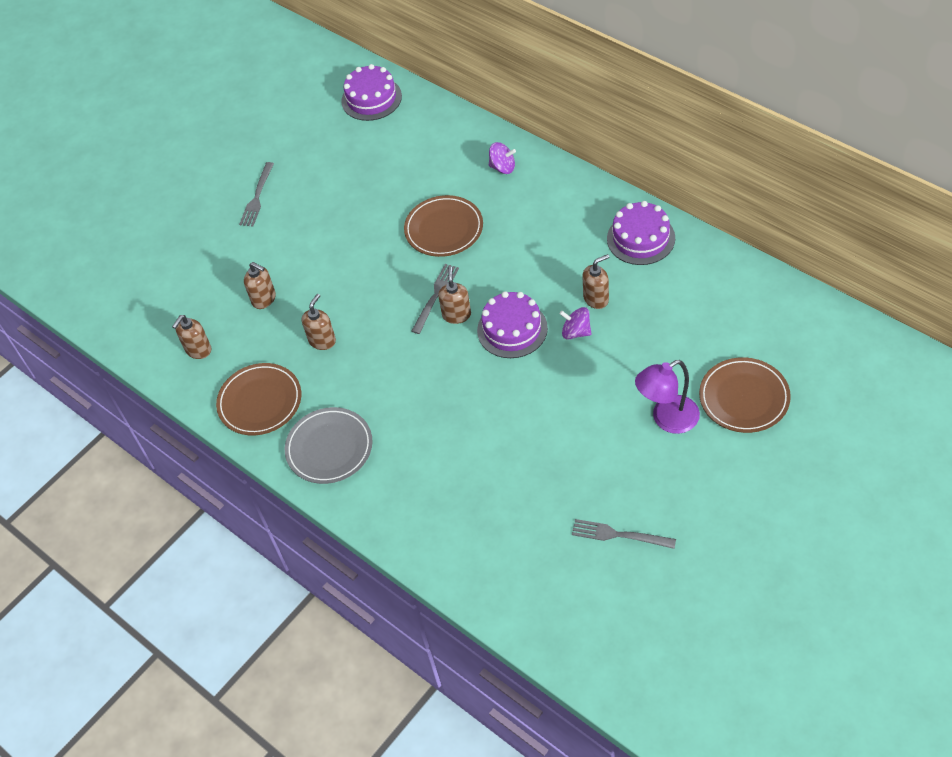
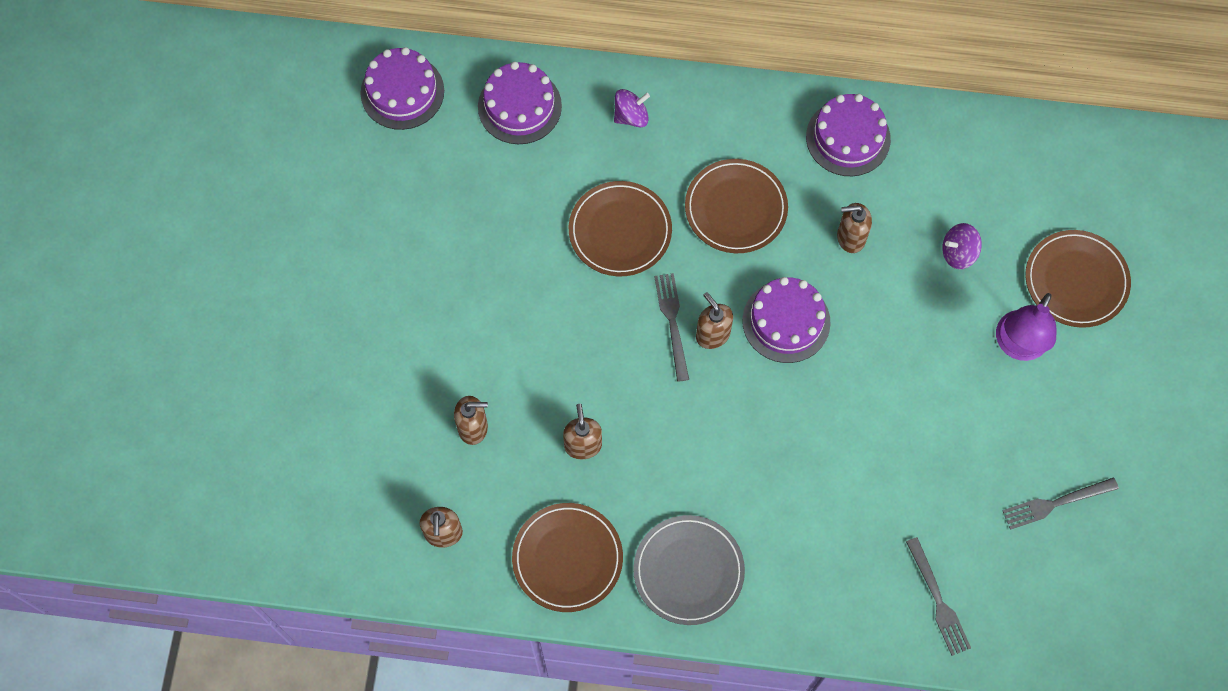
camera: 40 degrees left, 15 degrees up
grey fork [239,162,274,226] -> grey fork moved to [906,537,971,656]
purple spinning top [559,307,591,340] -> purple spinning top moved to [942,223,982,269]
brown soap dispenser [582,254,609,309] -> brown soap dispenser turned 120 degrees counterclockwise [837,203,872,253]
none -> purple cake [478,62,562,144]
none -> brown plate [685,159,788,253]

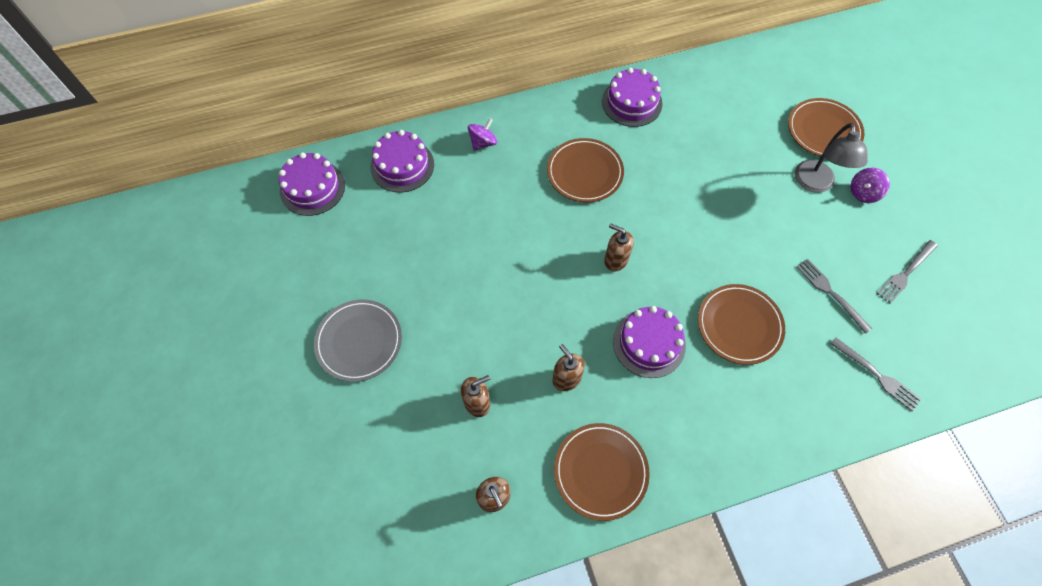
camera: 25 degrees left, 5 degrees down
brown plate [569,181,672,276] -> brown plate moved to [698,284,785,365]
grey plate [633,515,745,625] -> grey plate moved to [314,300,402,382]
grey fork [654,273,689,382] -> grey fork moved to [797,259,872,334]
purple cake [742,277,831,363] -> purple cake moved to [613,306,686,378]
brown soap dispenser [837,203,872,253] -> none
purple spinning top [942,223,982,269] -> purple spinning top moved to [851,168,890,203]
purple lamp [996,293,1057,361] -> grey lamp [795,123,868,193]

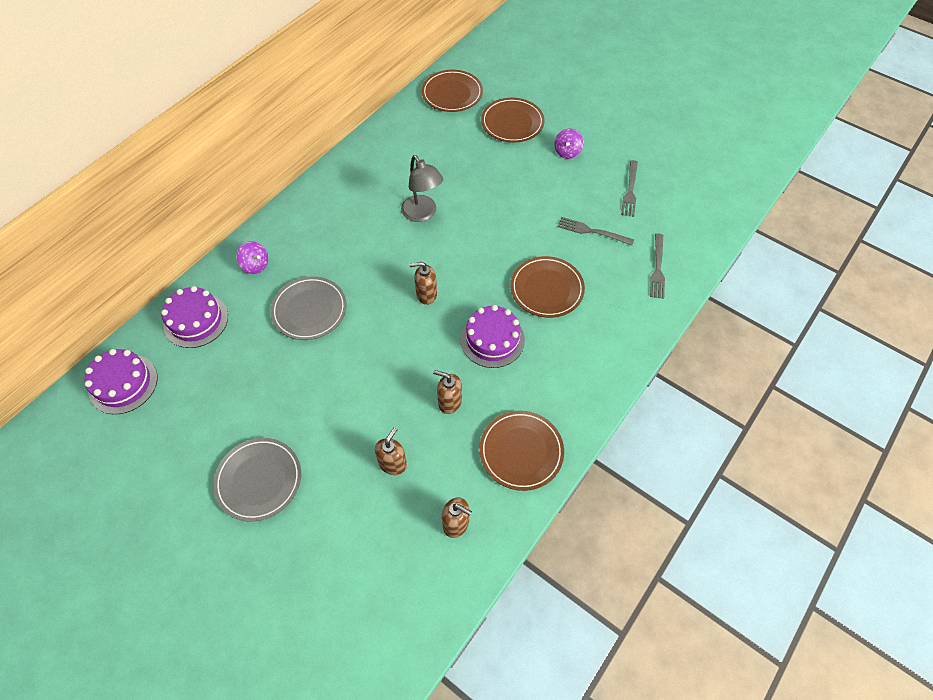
camera: 35 degrees left, 5 degrees down
purple spinning top [468,118,497,151] -> purple spinning top turned 120 degrees clockwise [236,241,268,274]
brown plate [547,138,624,202] -> brown plate moved to [422,70,483,112]
purple cake [602,68,663,127] -> none
grey lamp [795,123,868,193] -> grey lamp moved to [401,155,443,222]
grey fork [831,337,921,411] -> grey fork turned 90 degrees clockwise [650,233,665,299]
none -> grey plate [270,276,347,340]

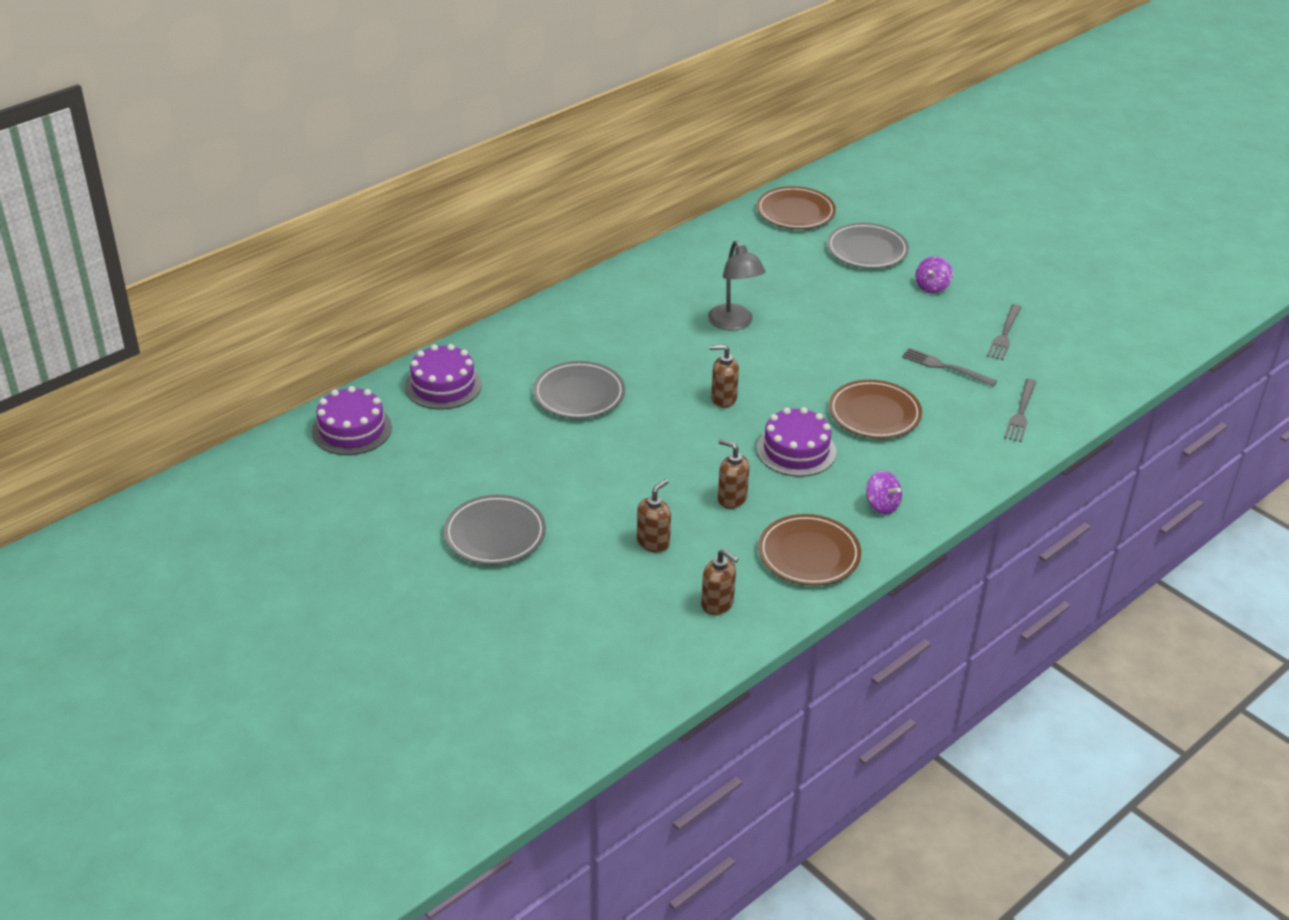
camera: 10 degrees right, 20 degrees down
purple spinning top [236,241,268,274] -> purple spinning top moved to [866,470,902,514]
brown plate [481,98,544,143] -> grey plate [827,223,909,268]

